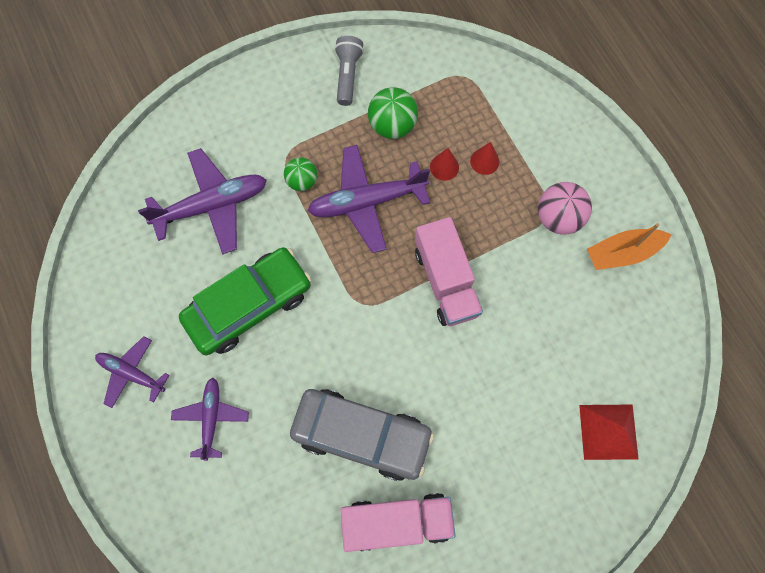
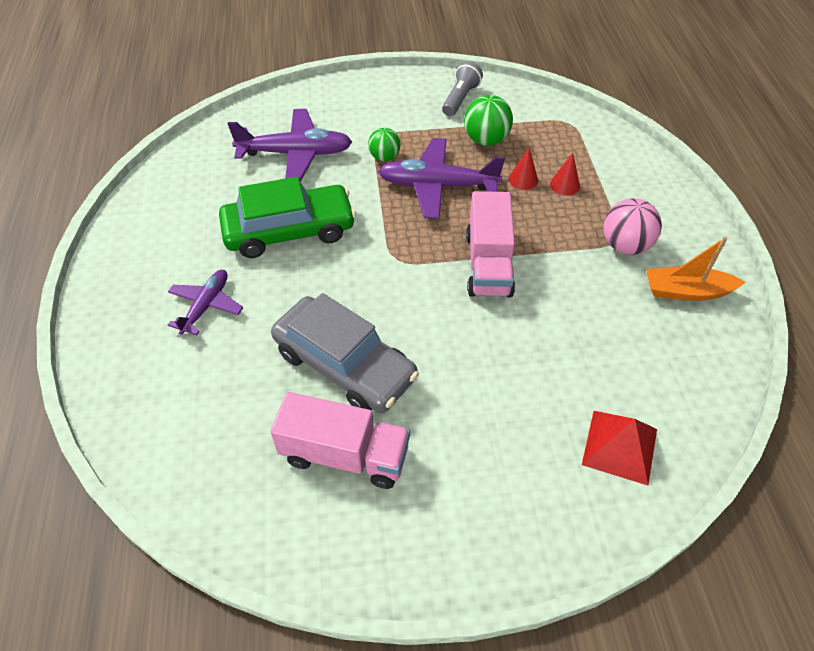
camera: 20 degrees right, 20 degrees down
purple plane [95,336,169,408] -> none

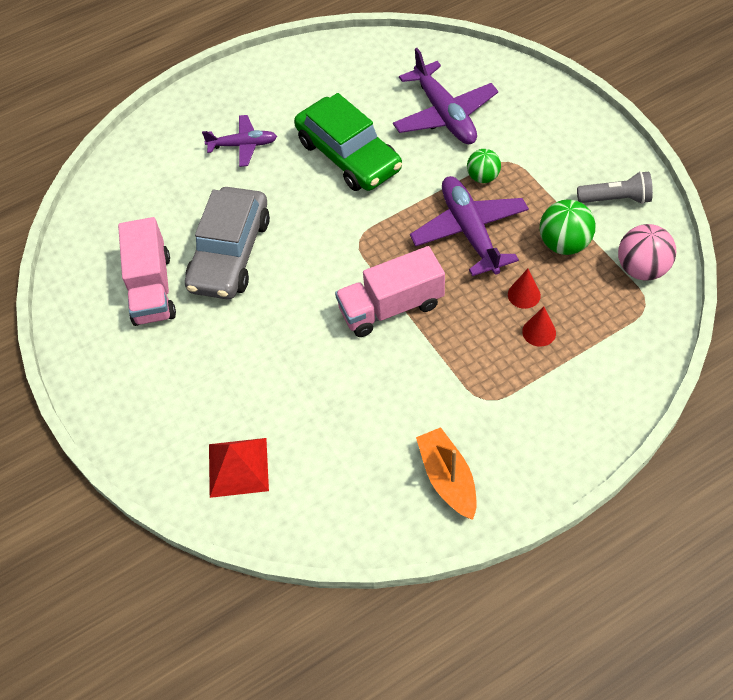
camera: 70 degrees right, 5 degrees up
pink ball [603,198,662,255] -> pink ball moved to [618,224,676,281]

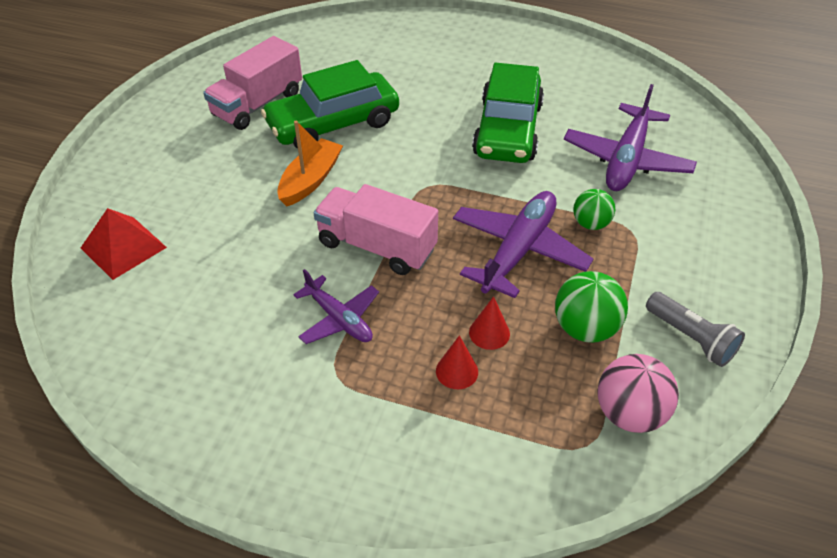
camera: 45 degrees right, 10 degrees down
grey car [185,187,270,299] -> green car [261,60,399,149]
purple plane [202,115,277,167] -> purple plane moved to [293,269,379,344]
orange boat [416,427,477,520] -> orange boat moved to [277,121,343,206]

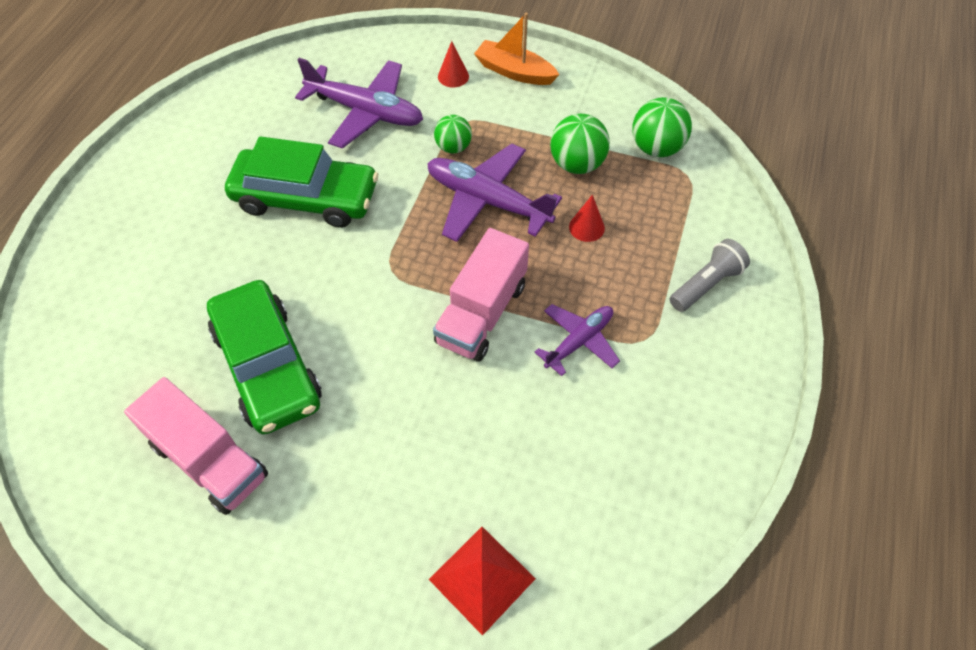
camera: 90 degrees left, 10 degrees up
orange boat [277,121,343,206] -> orange boat moved to [474,13,560,85]
red cone [436,335,478,389] -> red cone moved to [438,41,469,87]
pink ball [597,354,679,433] -> green ball [633,97,692,157]
grey flashlight [646,292,745,367] -> grey flashlight moved to [670,239,750,312]

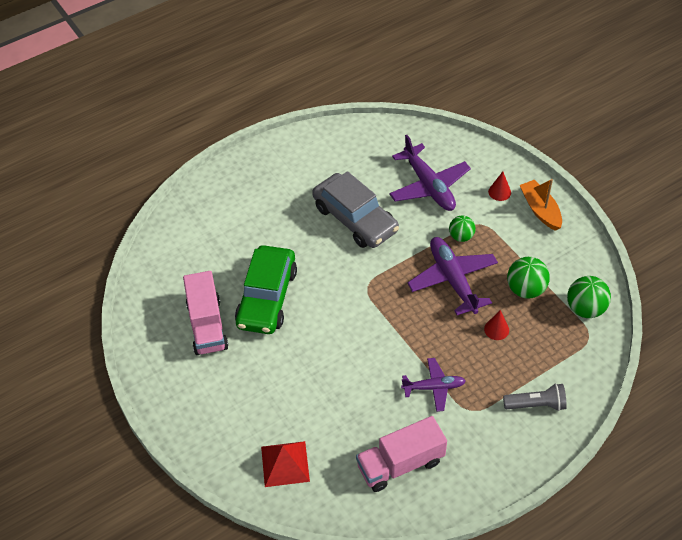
camera: 40 degrees right, 5 degrees down
green car [225,136,378,228] -> grey car [312,171,399,248]
pink truck [433,228,529,361] -> pink truck moved to [356,416,447,492]

